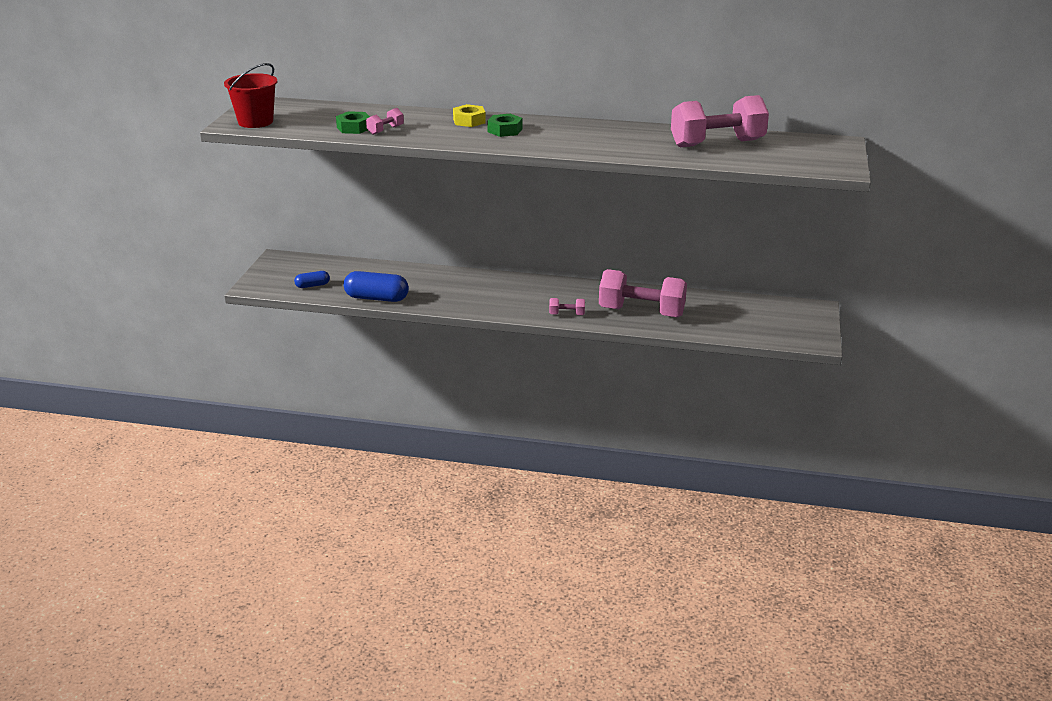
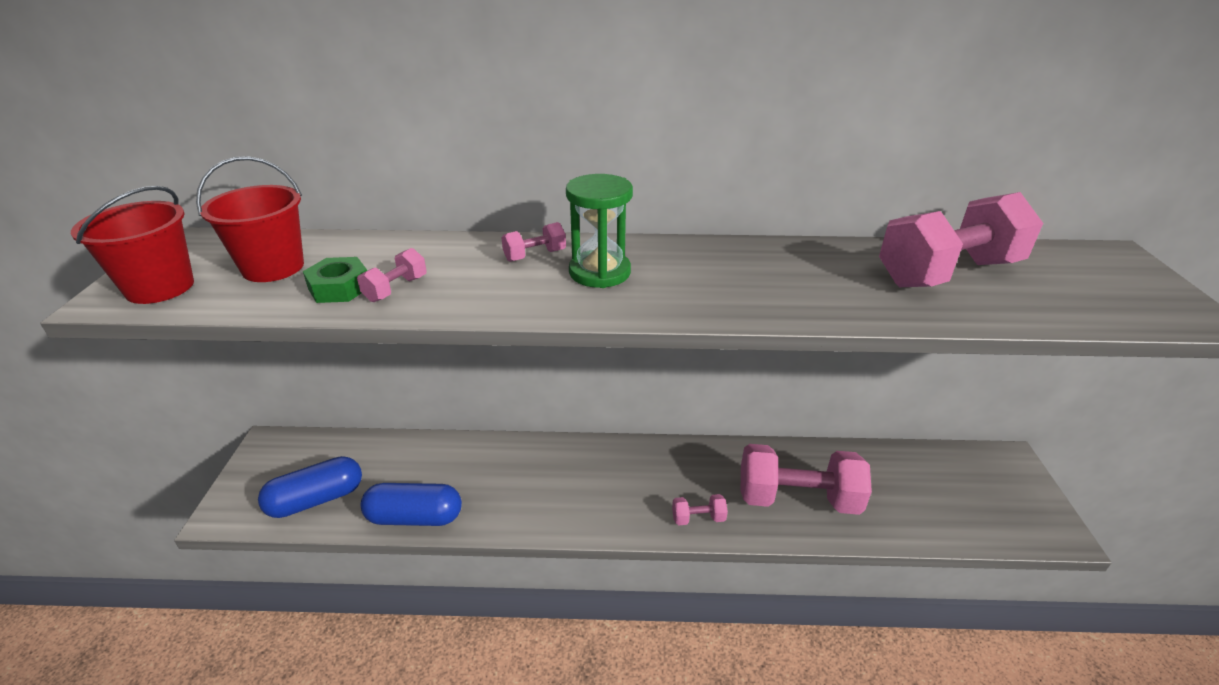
camera: 10 degrees left, 5 degrees up
blue capsule [294,271,330,288] -> blue capsule [258,456,362,518], size x1.84
yellow nut [453,104,486,127] -> pink dumbbell [501,222,566,262]
green nut [487,114,522,137] -> green hourglass [566,174,633,288]
none -> red bucket [196,156,304,282]

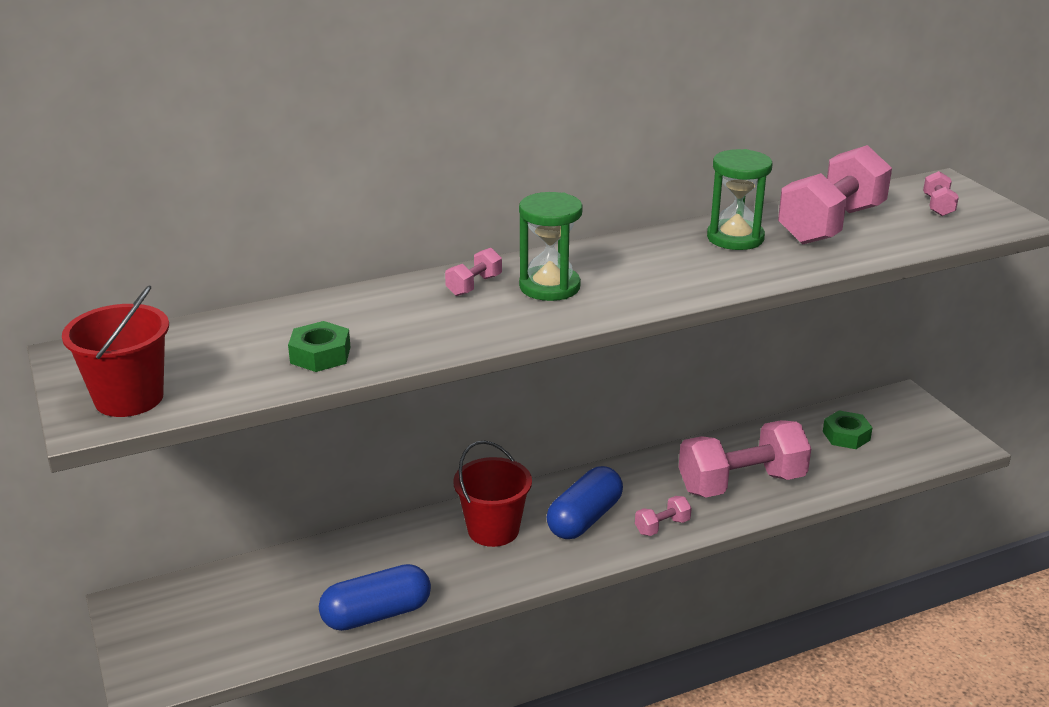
camera: 25 degrees left, 5 degrees down
red bucket [196,156,304,282] -> red bucket moved to [453,440,532,547]
blue capsule [258,456,362,518] -> blue capsule moved to [547,466,623,539]
pink dumbbell [357,248,427,302] -> pink dumbbell moved to [923,171,959,216]
none -> green hourglass [707,149,772,250]
none -> green nut [823,410,873,449]

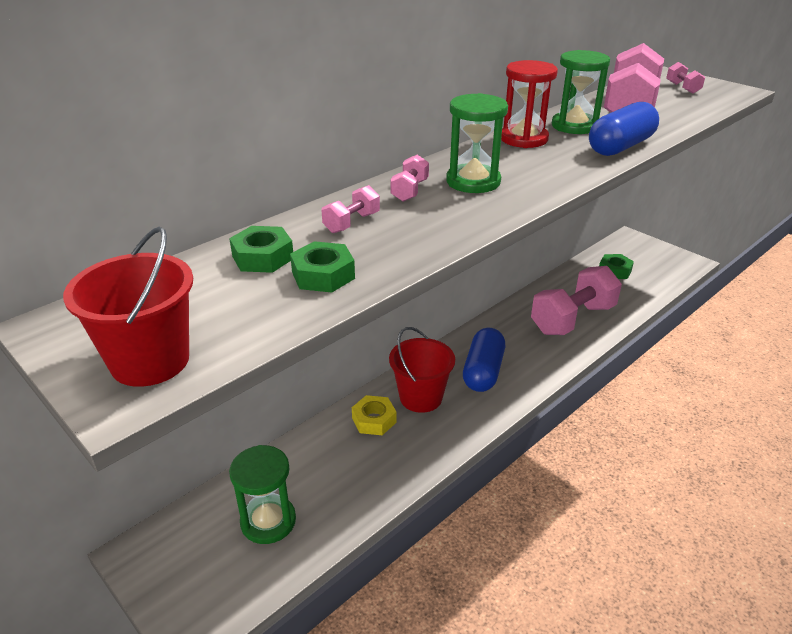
camera: 20 degrees left, 5 degrees up
blue capsule [319,564,431,631] -> blue capsule moved to [589,102,659,156]
pink dumbbell [635,496,692,536] -> pink dumbbell moved to [322,185,380,233]
none -> green nut [229,226,293,273]
none -> green hourglass [229,445,296,544]
none -> yellow nut [352,395,396,435]
none -> red hourglass [501,60,558,148]

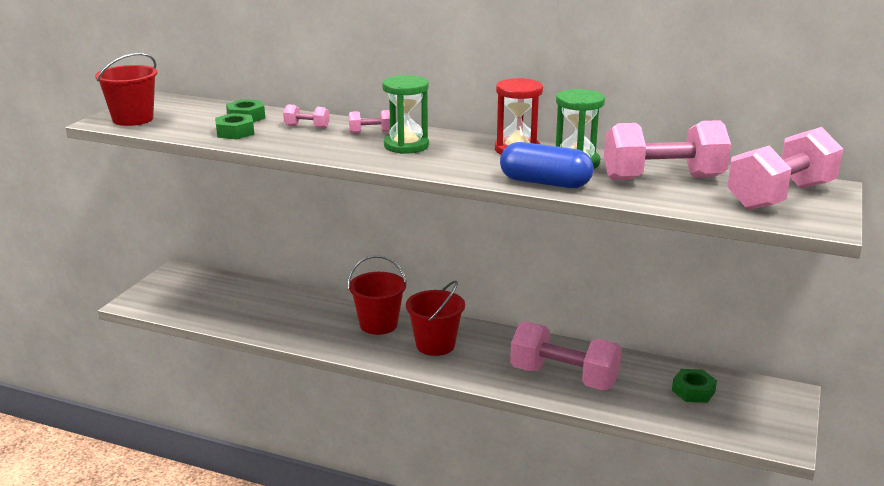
camera: 65 degrees right, 10 degrees down
green hourglass [229,445,296,544] -> none
yellow nut [352,395,396,435] -> none
blue capsule [463,328,505,392] -> red bucket [406,280,465,356]
pink dumbbell [666,62,705,94] -> pink dumbbell [727,127,843,210], size x2.33

